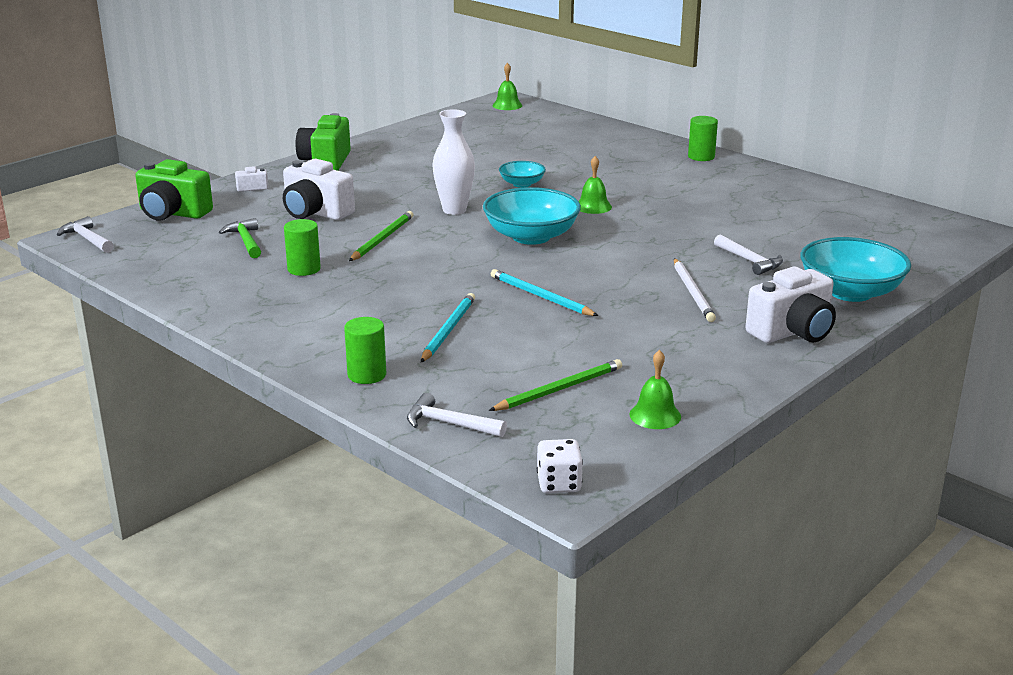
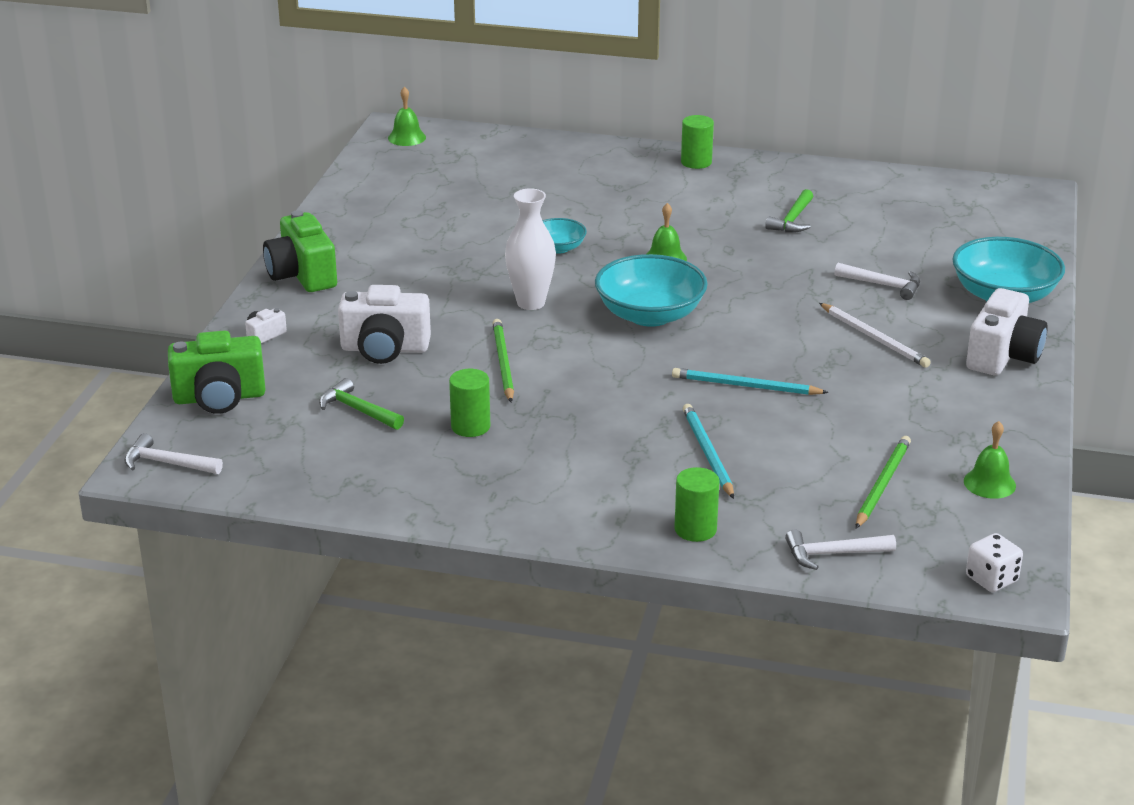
camera: 30 degrees left, 5 degrees up
none -> green hammer [765,189,813,232]

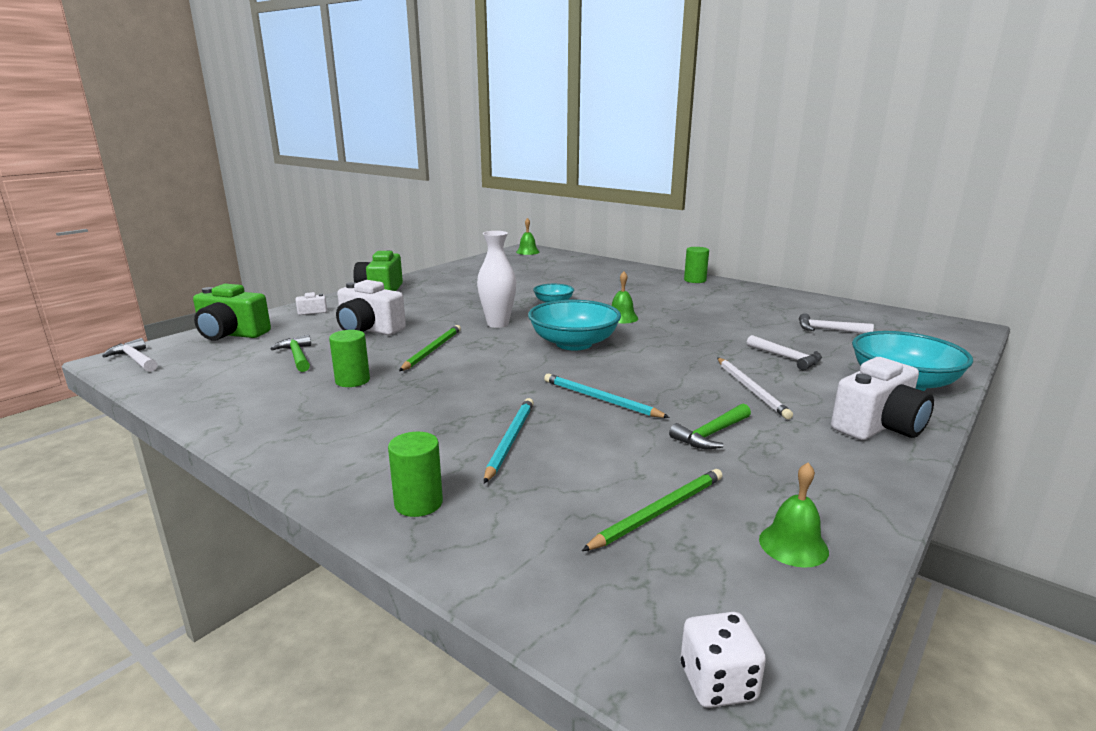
camera: 25 degrees right, 10 degrees down
green hammer [765,189,813,232] -> green hammer moved to [669,404,751,449]
white hammer [785,530,896,570] -> white hammer moved to [799,313,874,334]

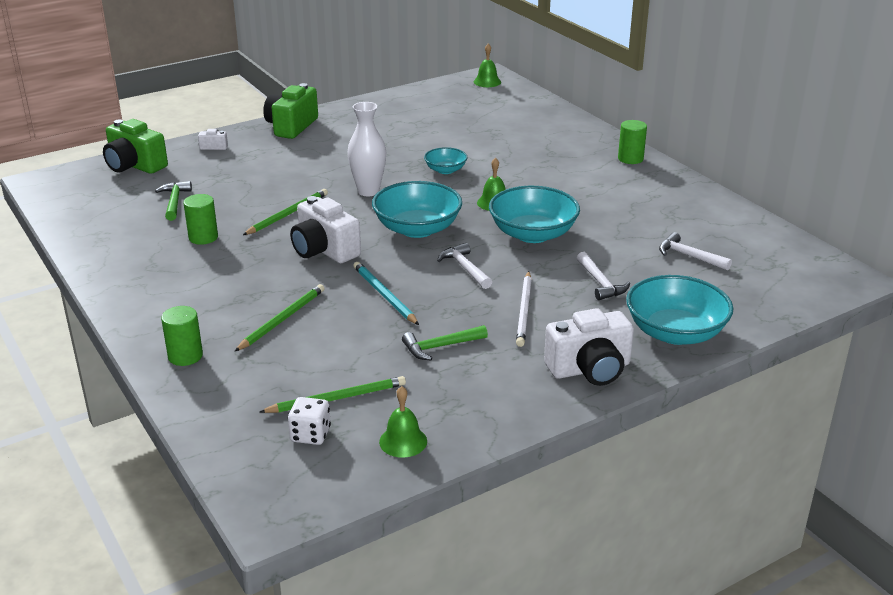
camera: 20 degrees right, 10 degrees up
white hammer [102,338,158,372] -> white hammer moved to [437,243,492,289]
white camera [336,280,406,335] -> white camera moved to [290,196,361,263]
turquoise pencil [484,398,534,483] -> green pencil [235,284,325,351]
white dice [681,612,766,708] -> white dice moved to [288,397,331,445]
none -> turquoise bowl [489,186,580,243]

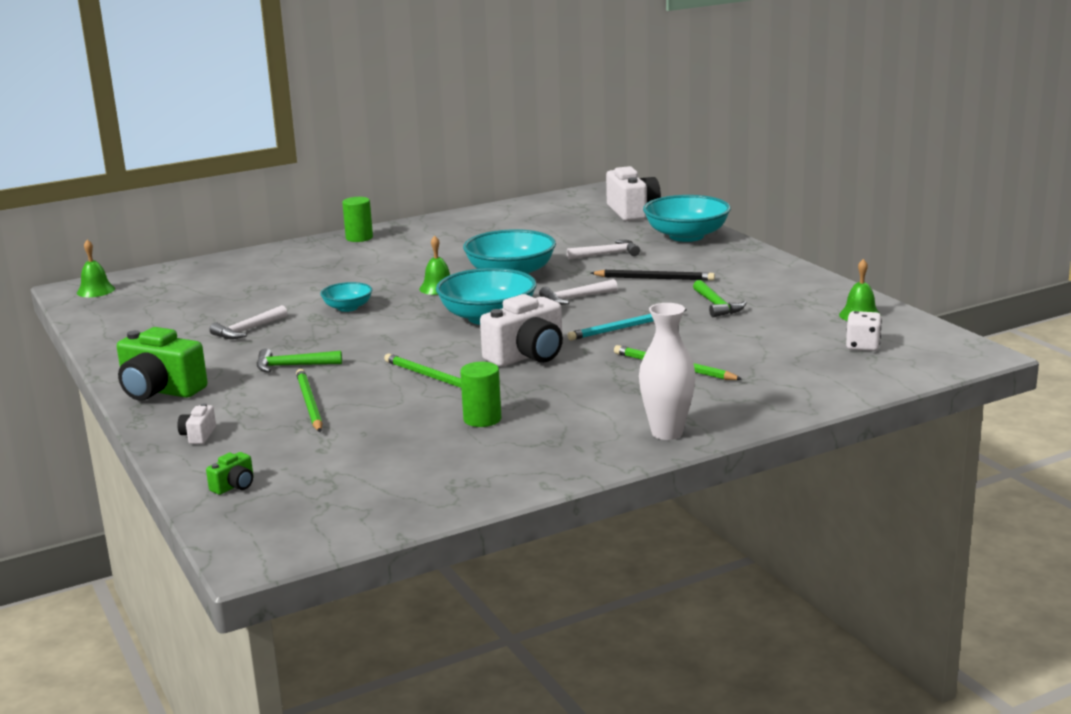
camera: 85 degrees left, 10 degrees down
green camera [103,119,168,174] -> green camera [206,452,253,495], size x0.46
green hammer [155,181,192,221] -> green hammer moved to [257,348,342,372]
green cylinder [161,306,203,366] -> none
green pencil [259,376,406,413] -> green pencil moved to [296,369,322,432]
white vase [347,102,386,196] -> white vase moved to [639,303,696,440]
white pencil [516,271,532,347] -> black pencil [591,270,715,281]
white camera [544,308,634,386] -> white camera moved to [606,166,661,221]
white hammer [659,232,732,271] -> white hammer moved to [210,305,288,339]

